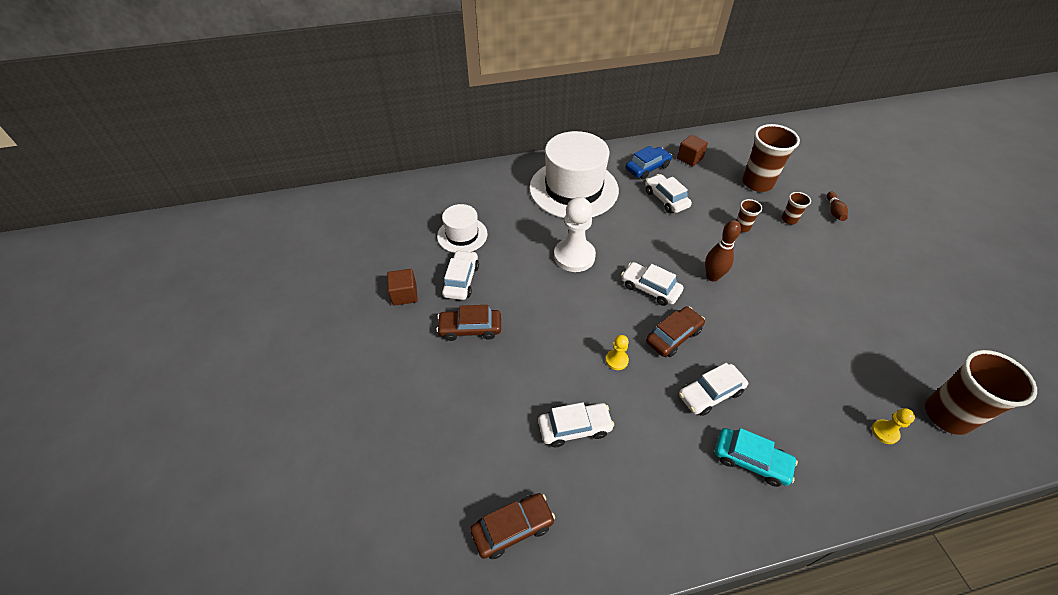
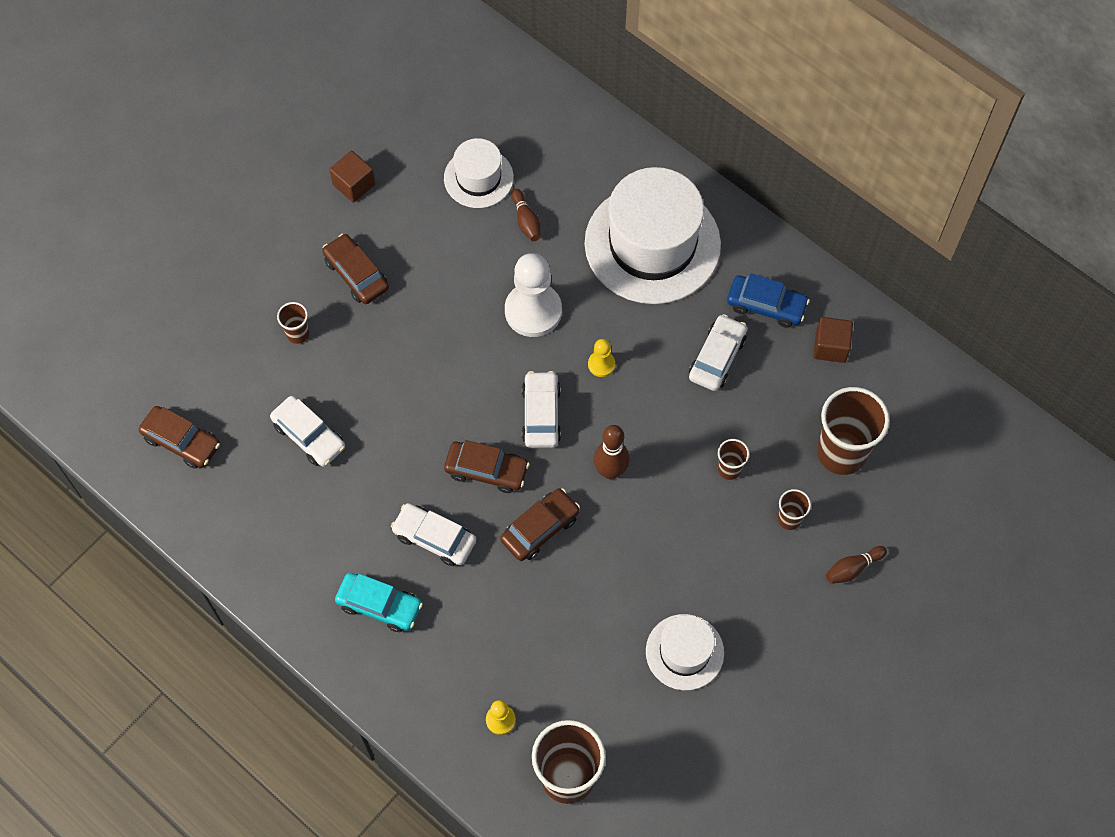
camera: 55 degrees right, 15 degrees up
white car [442,250,479,300] -> none
yellow pawn [606,335,629,370] -> yellow pawn moved to [588,339,615,377]
turquoise car [715,428,798,487] -> turquoise car turned 60 degrees counterclockwise [335,573,423,632]
none -> brown cup [277,302,309,344]
none -> brown car [500,488,580,561]
none -> brown bowling pin [511,189,541,241]
none -> white hat [646,614,724,690]

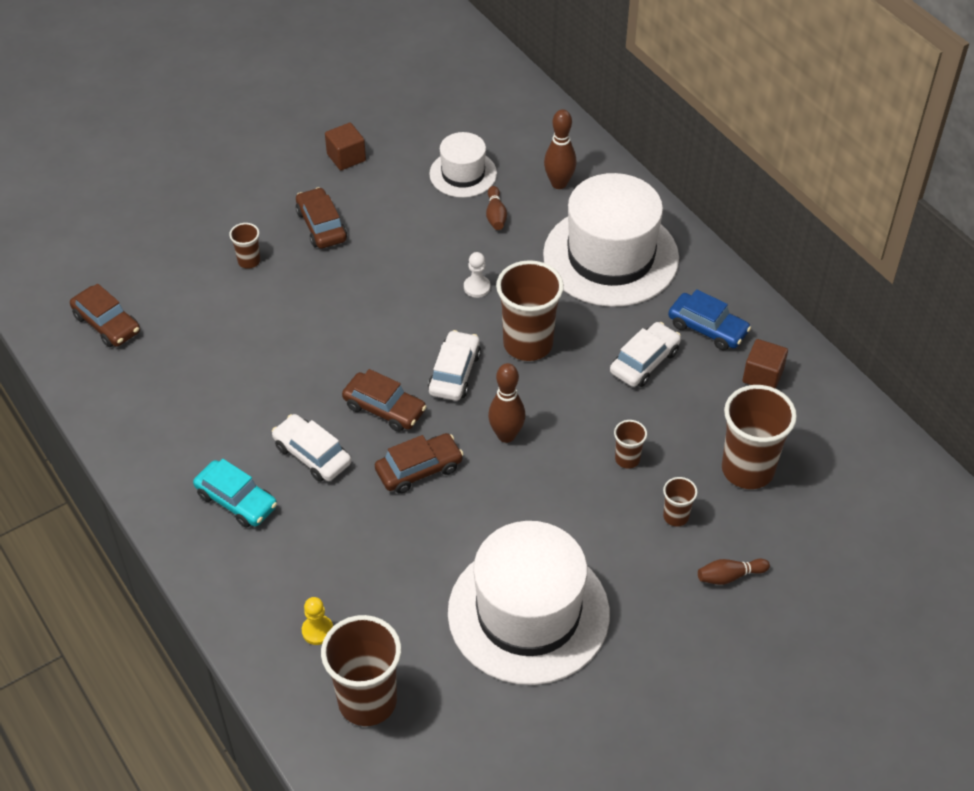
camera: 15 degrees right, 15 degrees down
white car [270,396,345,467] -> none
white pawn [505,253,562,337] -> white pawn [464,252,491,298], size x0.47
yellow pawn [588,339,615,377] -> brown cup [496,260,564,361]
white hat [646,614,724,690] -> white hat [448,521,610,685], size x1.92
none -> brown bowling pin [544,109,577,189]

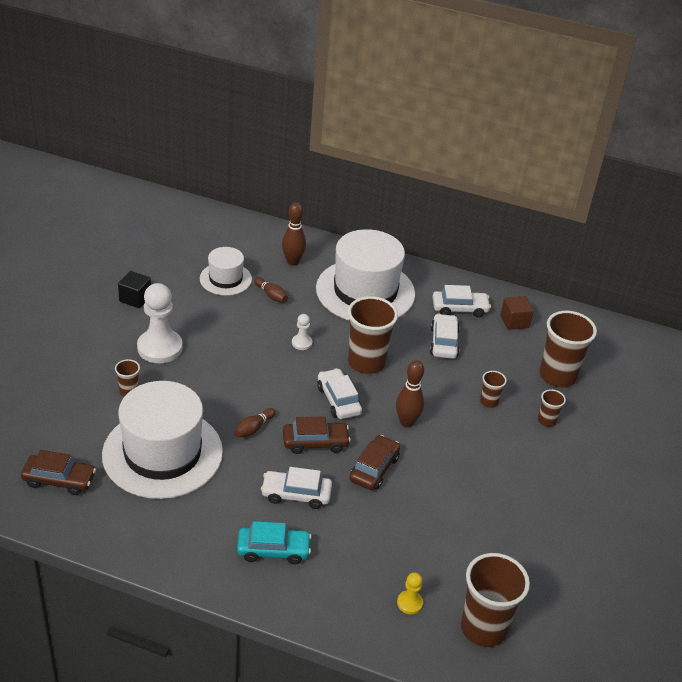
camera: 40 degrees left, 10 degrees down
brown car [296,187,347,249] -> white pawn [137,283,183,363]
brown cube [325,123,366,170] -> black cube [118,271,151,308]
white hat [448,521,610,685] -> white hat moved to [102,381,223,499]
blue car [668,289,751,350] -> white car [432,285,491,317]
brown bowling pin [698,559,770,585] -> brown bowling pin moved to [234,408,276,438]

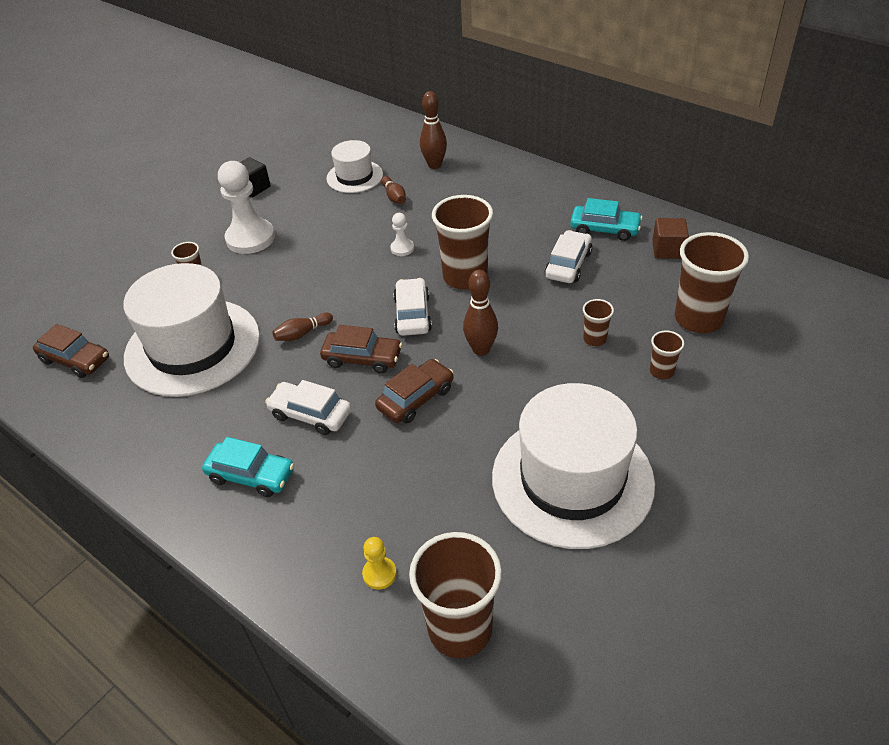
camera: 25 degrees right, 5 degrees up
white hat [316,229,415,321] -> white hat moved to [492,383,655,549]
white car [432,285,491,317] -> turquoise car [570,198,643,241]

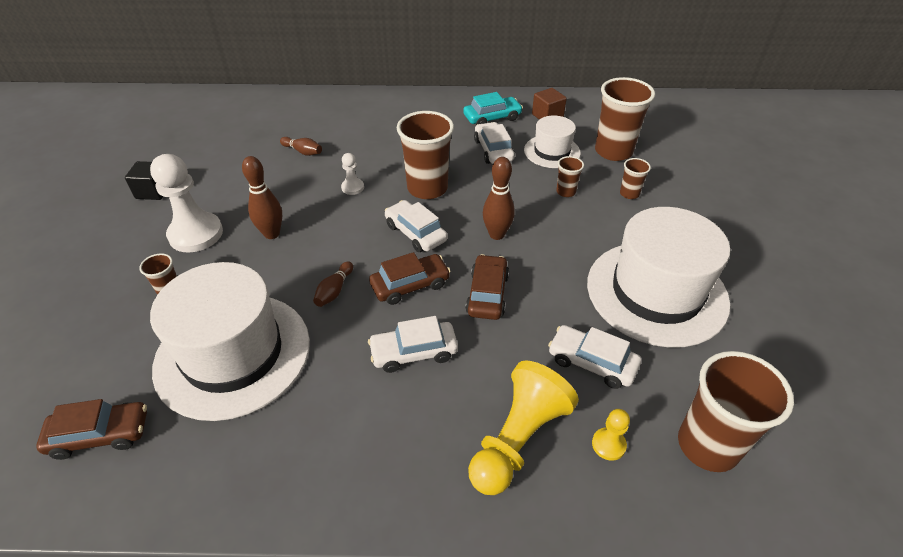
camera: 40 degrees left, 0 degrees up
turquoise car [202,437,294,497] -> none
white hat [326,140,383,193] -> white hat moved to [524,115,581,168]
brown bowling pin [420,91,447,169] -> brown bowling pin moved to [242,156,282,239]
none -> yellow pawn [468,360,579,495]
none -> white car [548,325,641,389]

